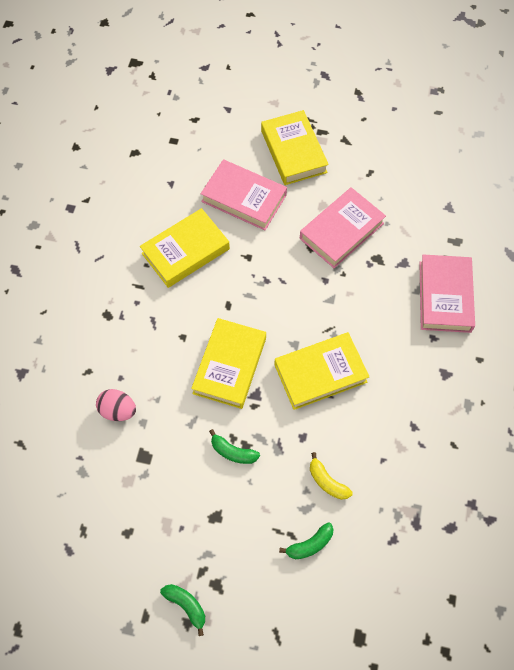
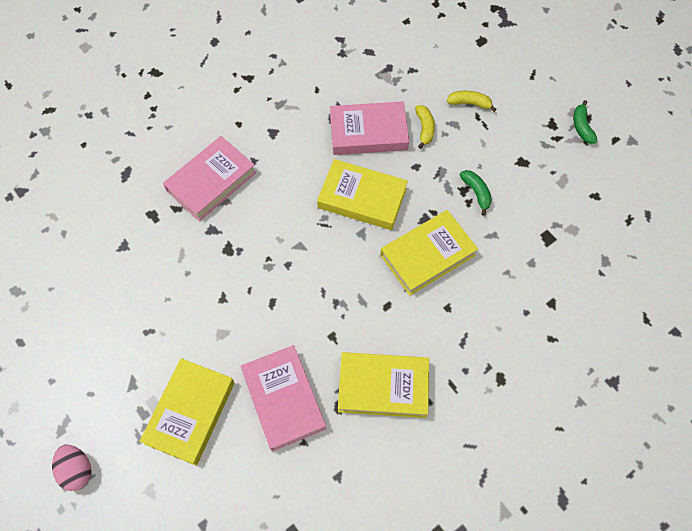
camera: 140 degrees left, 0 degrees up
pink egg [96,389,136,421] -> pink egg moved to [52,445,92,491]
green banana [279,522,334,559] -> yellow banana [447,91,496,112]
pink book [300,187,386,268] -> pink book moved to [330,101,409,155]

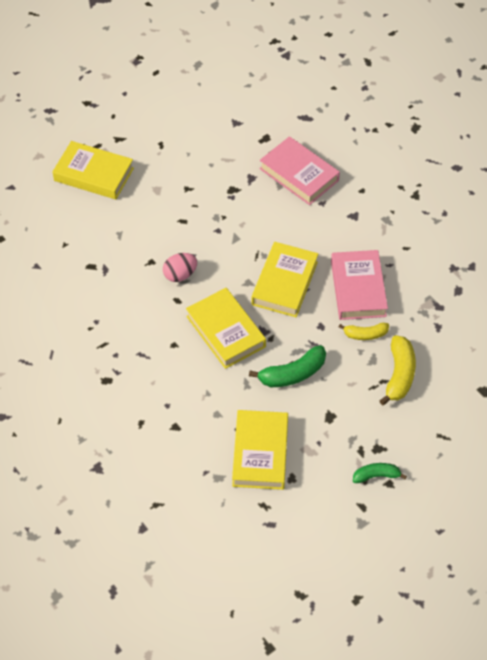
camera: 90 degrees right, 10 degrees down
pink egg [52,445,92,491] -> pink egg moved to [163,253,197,282]
pink book [241,345,326,451] -> none
yellow book [338,352,429,418] -> yellow book moved to [232,410,288,490]
yellow banana [447,91,496,112] -> yellow banana [379,335,416,405], size x1.60
green banana [460,170,492,216] -> green banana [249,345,326,387], size x1.60

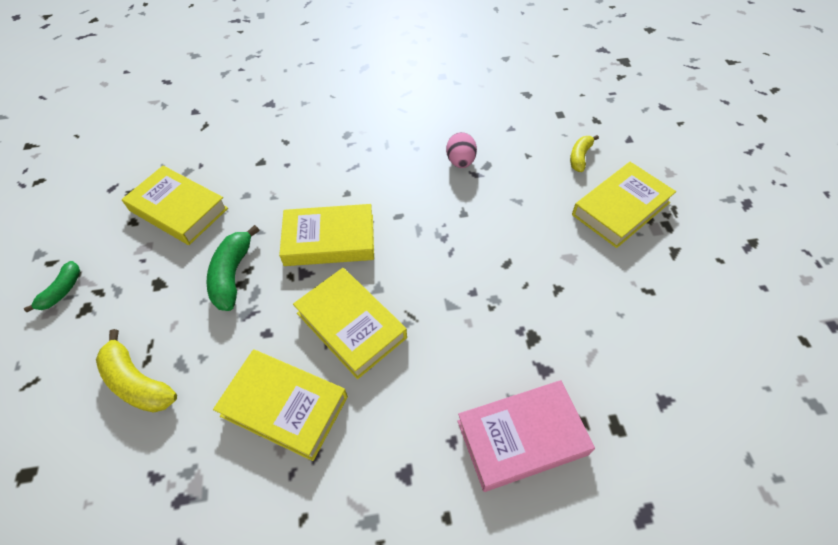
camera: 120 degrees right, 0 degrees up
pink egg [163,253,197,282] -> pink egg moved to [446,132,477,168]
pink book [331,250,388,320] -> yellow book [213,349,348,461]
yellow banana [339,323,389,340] -> yellow banana moved to [570,135,599,172]

